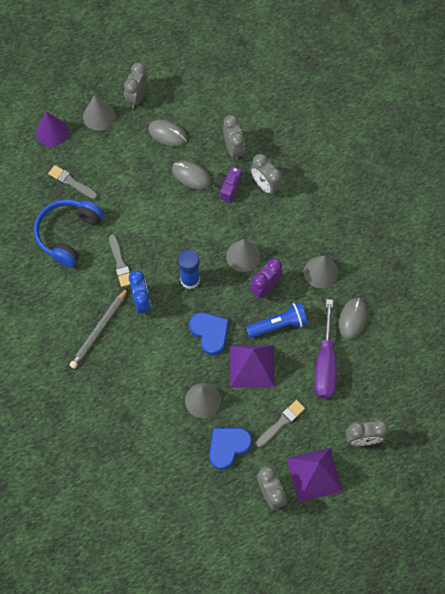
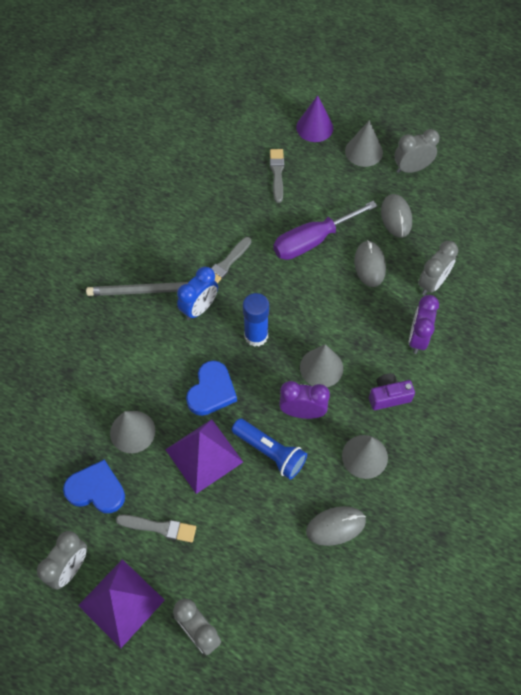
camera: 55 degrees right, 5 degrees down
blue headphones [34,199,103,268] -> none
purple camera [215,167,242,202] -> purple camera moved to [369,373,415,410]
grey clock [251,154,282,196] -> purple clock [409,295,439,354]
purple screwdriver [315,299,337,399] -> purple screwdriver moved to [273,201,377,260]

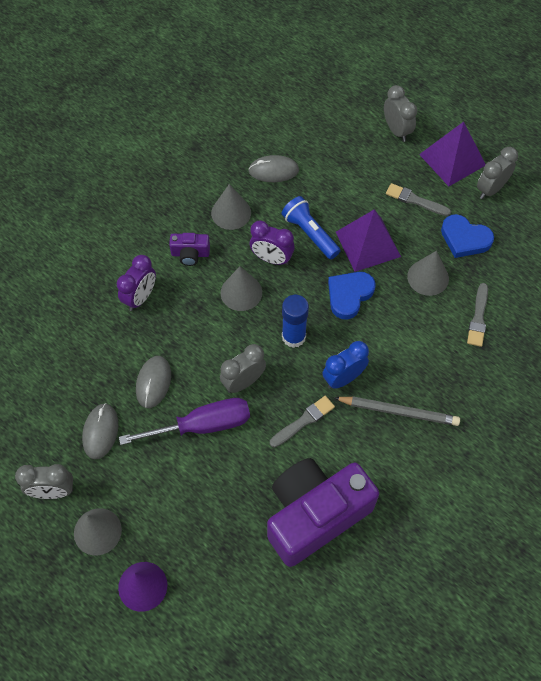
camera: 165 degrees left, 0 degrees up
grey brush [270,149,284,203] -> grey brush moved to [467,283,488,347]
grey clock [418,241,458,295] -> grey clock moved to [220,344,266,393]
none -> purple camera [267,458,379,567]

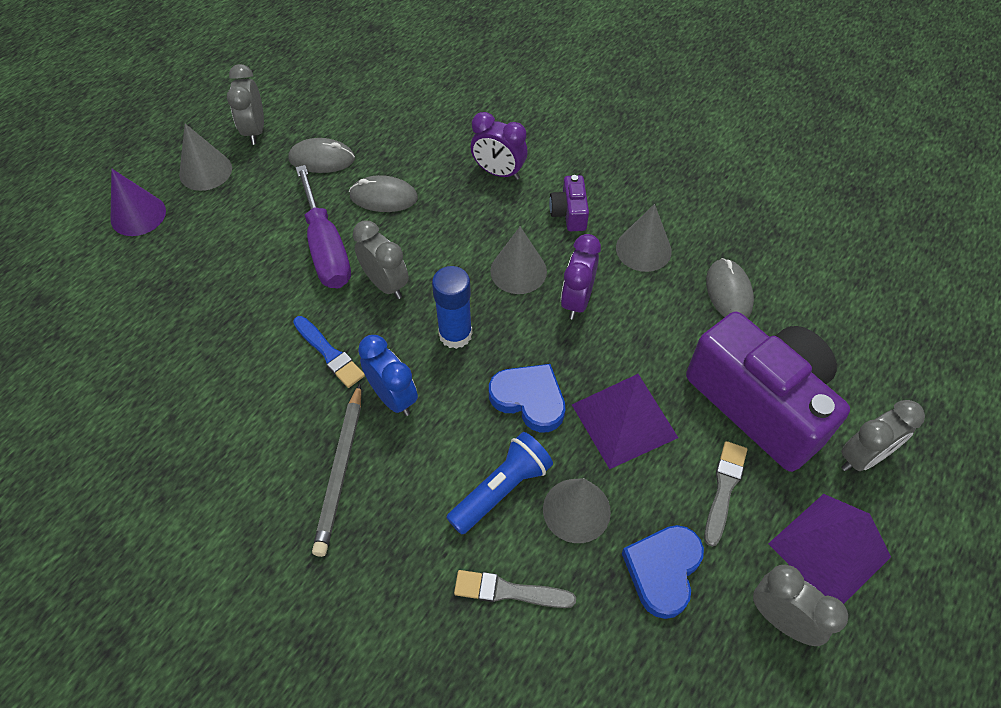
camera: 85 degrees right, 5 degrees down
purple camera [267,458,379,567] -> purple camera moved to [686,312,850,472]
grey brush [270,396,335,447] -> blue brush [293,316,365,388]
blue flashlight [282,196,341,259] -> blue flashlight moved to [446,432,553,535]

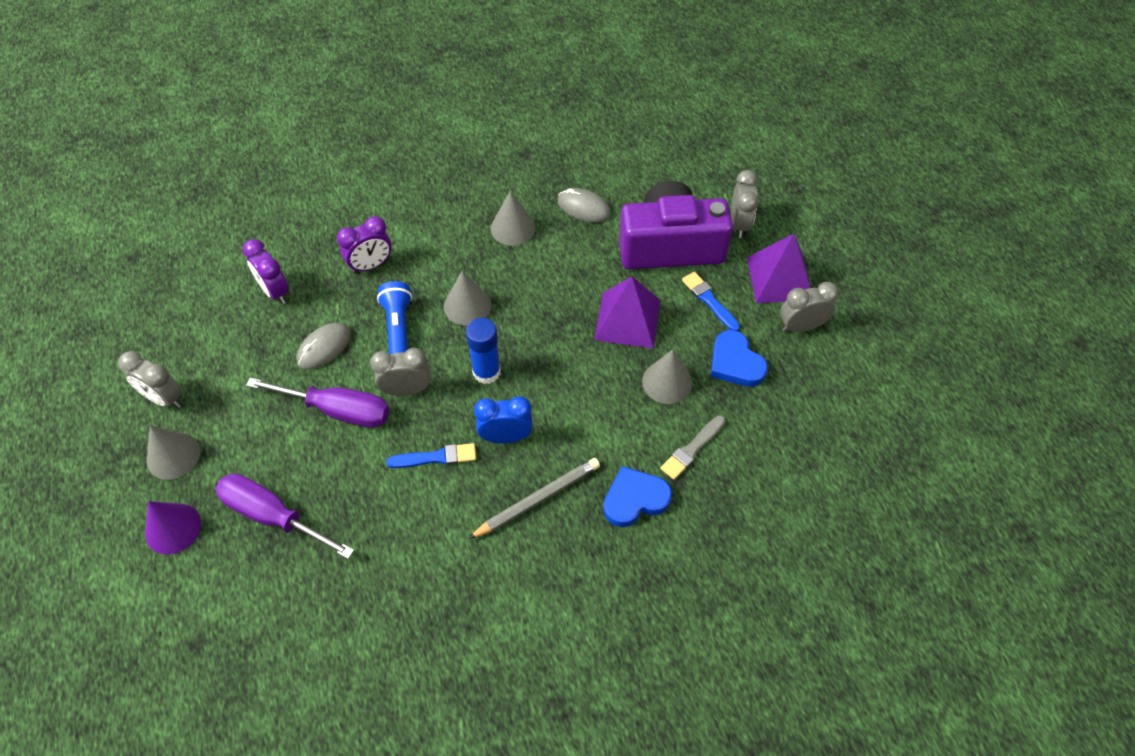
camera: 55 degrees left, 0 degrees up
grey mouse [288,138,355,173] -> none
grey pencil [312,383,361,557] -> grey pencil turned 75 degrees counterclockwise [468,458,600,539]
blue flashlight [446,432,553,535] -> blue flashlight moved to [377,281,412,354]
blue heart [489,364,566,433] -> blue heart moved to [603,466,672,527]
purple camera [549,175,589,231] -> none
purple clock [561,234,601,320] -> purple clock moved to [243,239,289,304]
grey brush [704,441,747,547] -> blue brush [682,272,740,331]
none -> purple screwdriver [216,474,354,559]

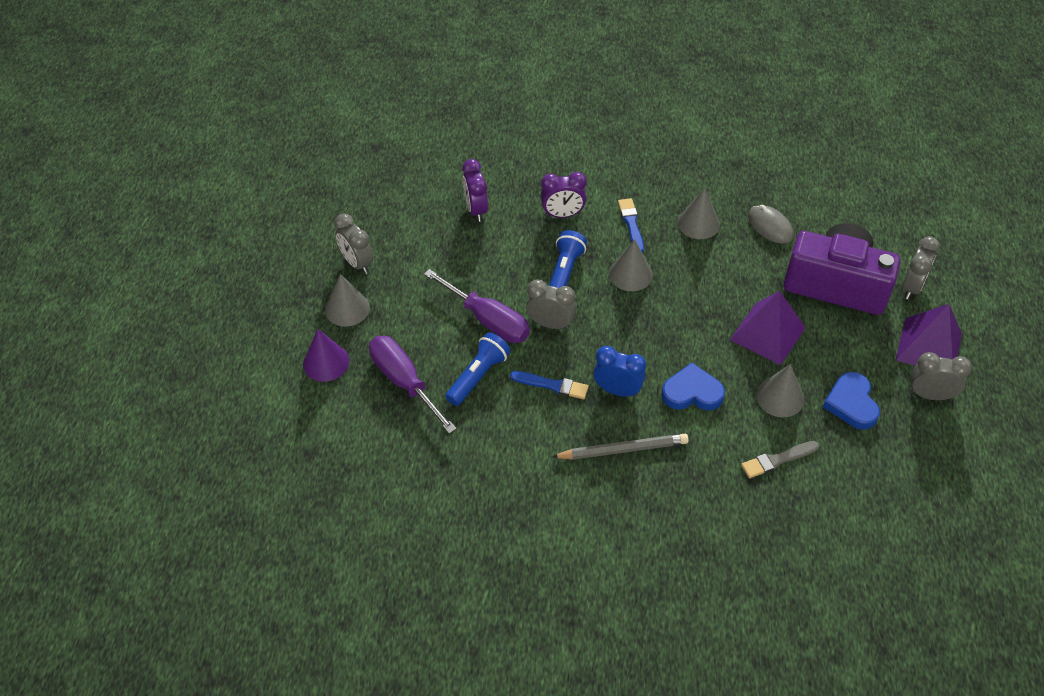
camera: 25 degrees right, 5 degrees down
grey mouse [296,323,351,370] -> none
blue glue stick [466,318,501,384] -> none
blue heart [603,466,672,527] -> blue heart moved to [661,363,725,410]
blue brush [682,272,740,331] -> blue brush moved to [618,198,644,253]
none -> blue flashlight [445,332,511,406]

